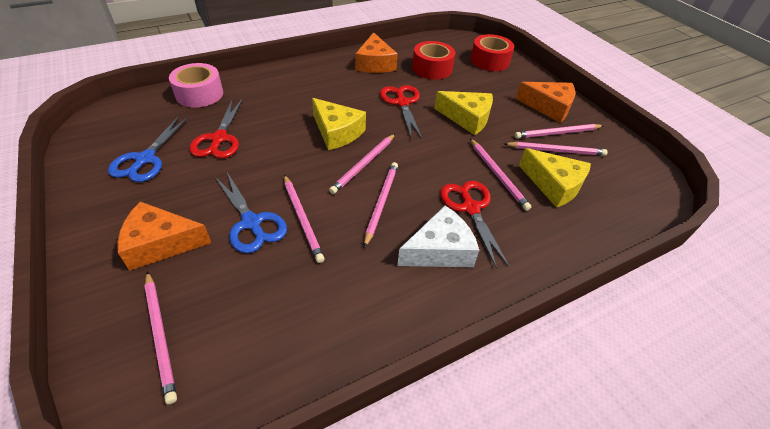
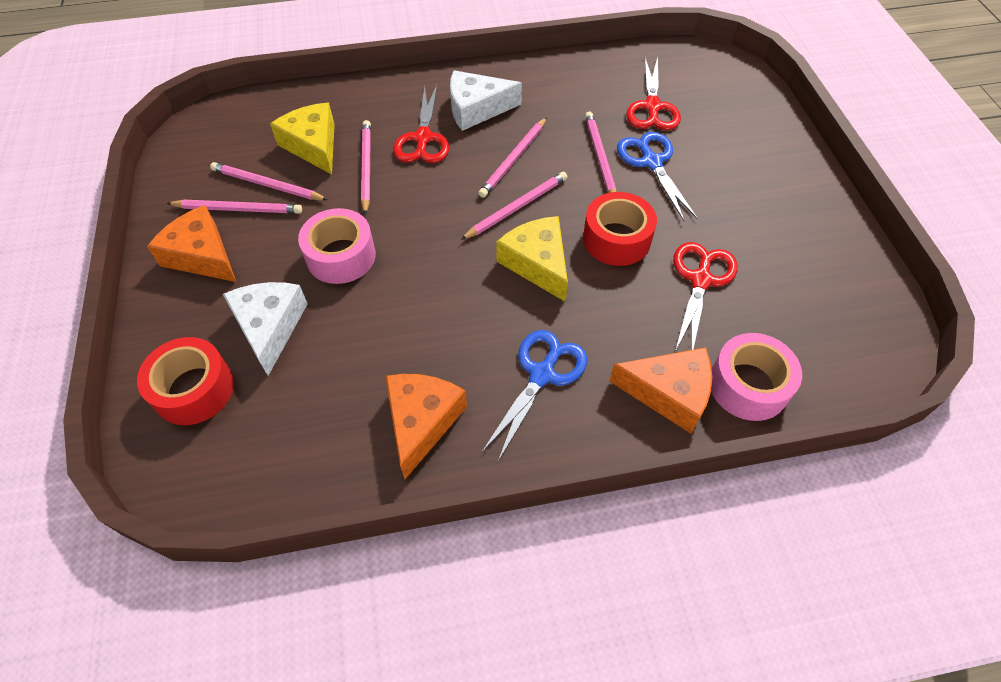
camera: 160 degrees left, 10 degrees up
blue scissors [108,116,188,182] -> blue scissors moved to [481,330,587,461]
orange cheese [117,202,211,271] -> orange cheese moved to [609,347,712,434]
pink pencil [144,271,177,404] -> none
red scissors [380,85,422,139] -> red scissors moved to [626,57,681,130]
red tape [412,41,456,80] -> red tape moved to [583,192,657,266]
yellow cheese [434,91,493,135] -> pink tape [298,208,376,284]
none -> white cheese [223,282,307,376]

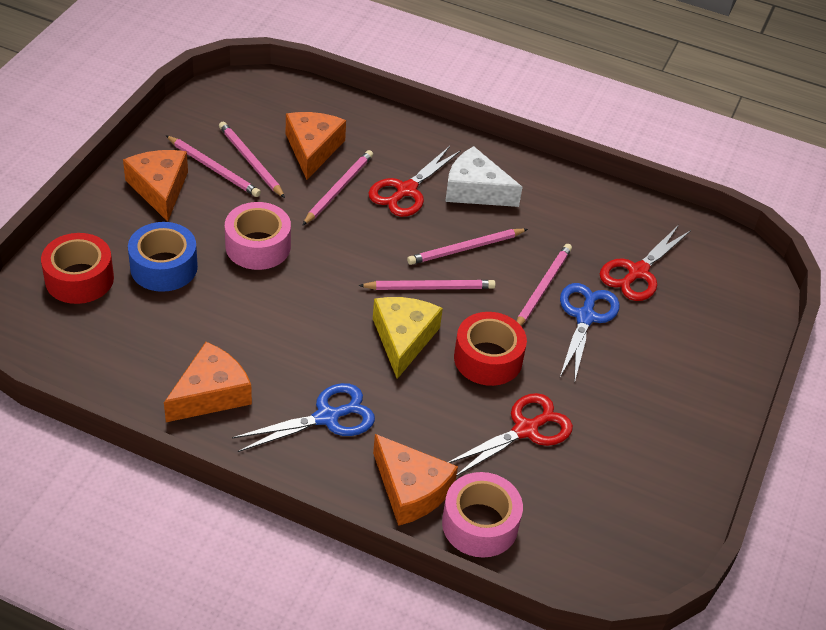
camera: 30 degrees right, 10 degrees down
white cheese [223,282,307,376] -> blue tape [128,222,198,292]
yellow cheese [270,103,335,175] -> orange cheese [286,112,346,180]

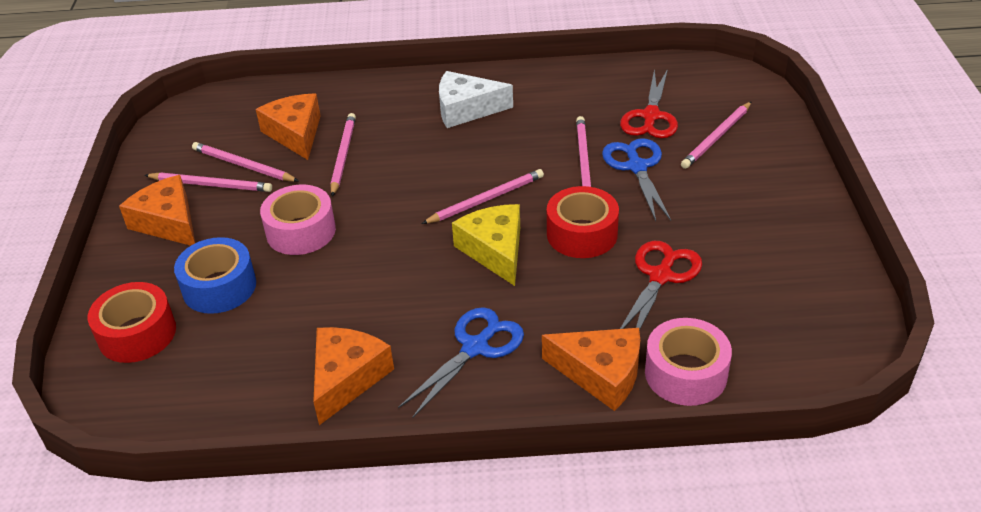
camera: 20 degrees left, 5 degrees down
red scissors [368,146,461,217] -> none
pink pencil [407,229,528,265] -> pink pencil moved to [681,101,752,169]

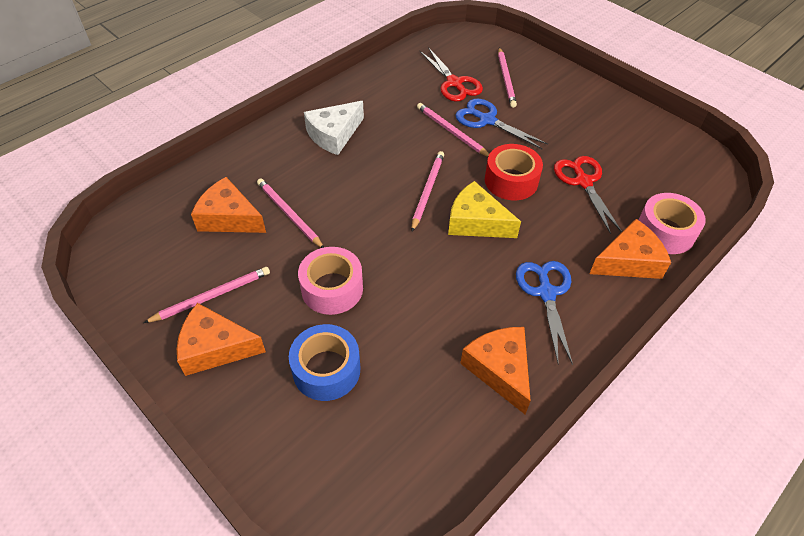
camera: 45 degrees left, 10 degrees up
red tape [88,282,176,363] -> none
pink pencil [192,142,298,182] -> none

